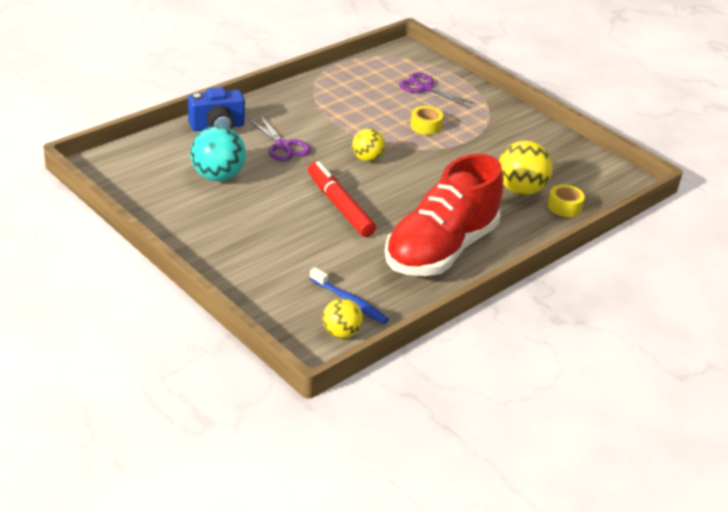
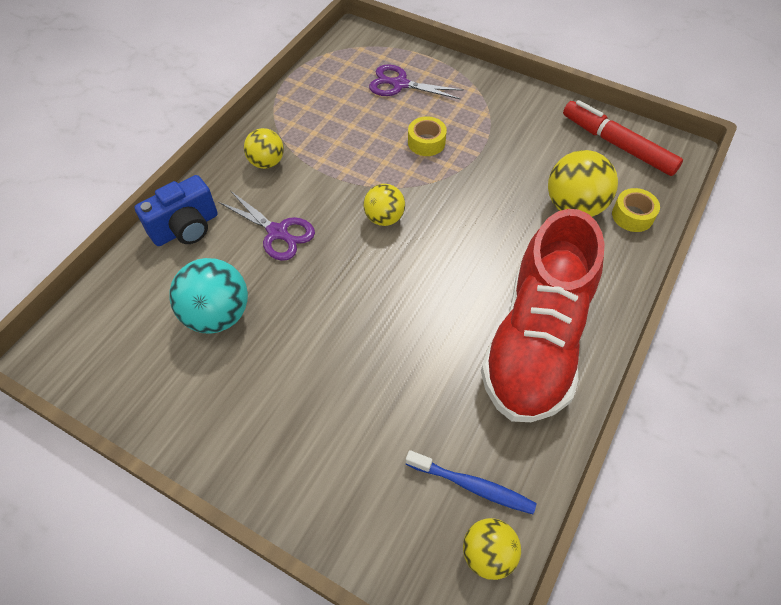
camera: 15 degrees left, 20 degrees up
red marker [308,161,376,237] -> red marker moved to [563,100,683,176]
none -> yellow ball [244,128,284,169]

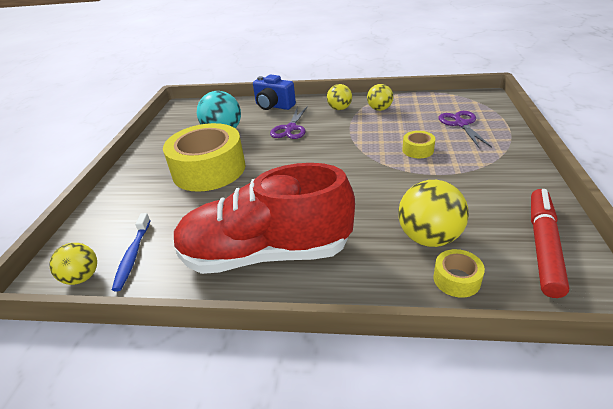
camera: 70 degrees right, 20 degrees down
yellow ball [363,184,405,226] -> yellow ball moved to [367,84,393,111]
none -> yellow tape [163,123,245,192]

